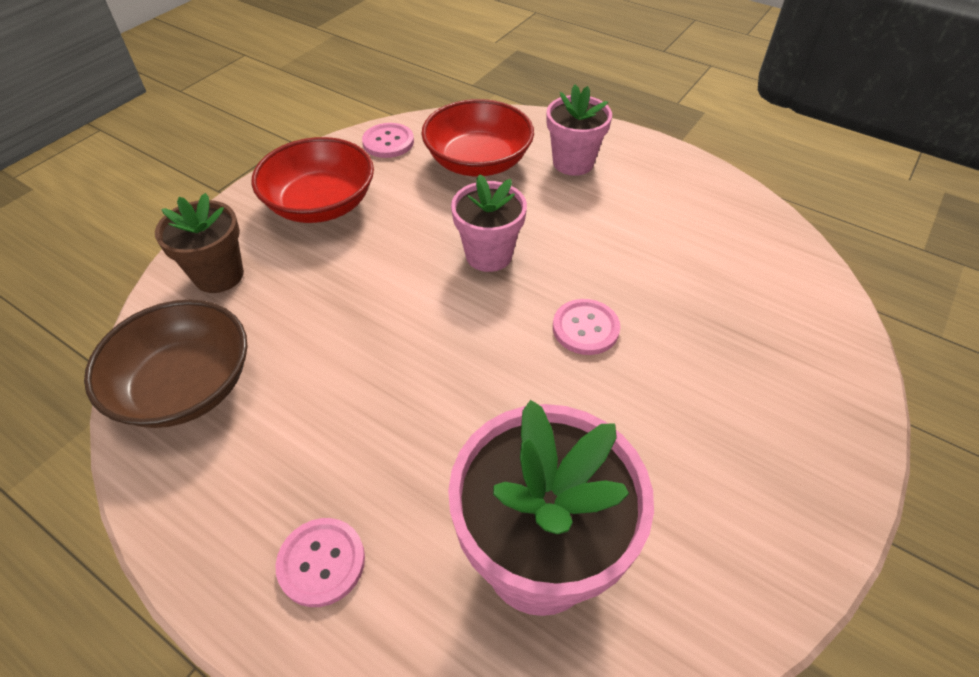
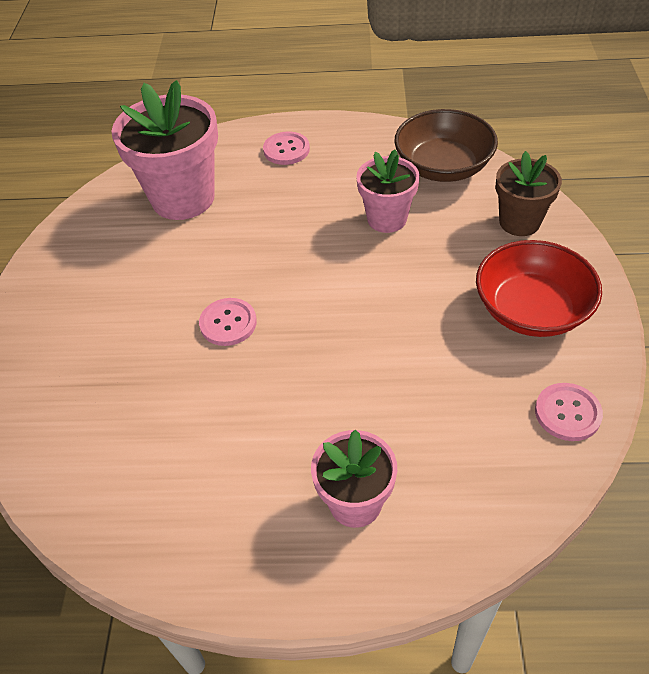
camera: 150 degrees right, 0 degrees up
red bowl [421,99,534,176] -> none
pink flower pot [451,174,527,272] -> pink flower pot moved to [356,150,420,233]

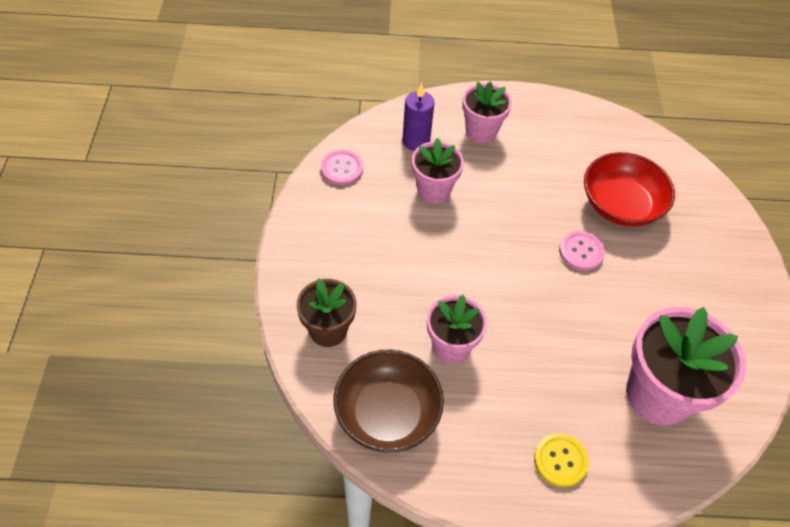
camera: 175 degrees right, 5 degrees up
pink button [263,132,310,165] -> yellow button [534,433,589,487]
red bowl [476,240,602,337] -> red bowl moved to [584,152,675,226]
none -> purple candle [402,83,435,151]
none -> pink flower pot [412,138,464,204]

